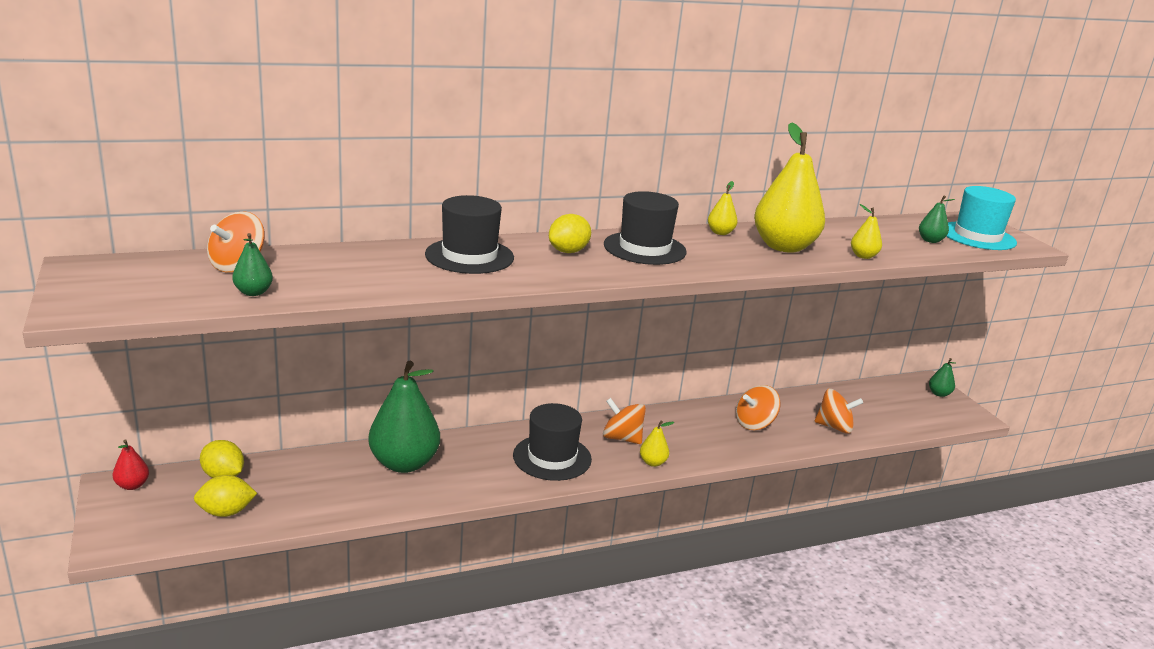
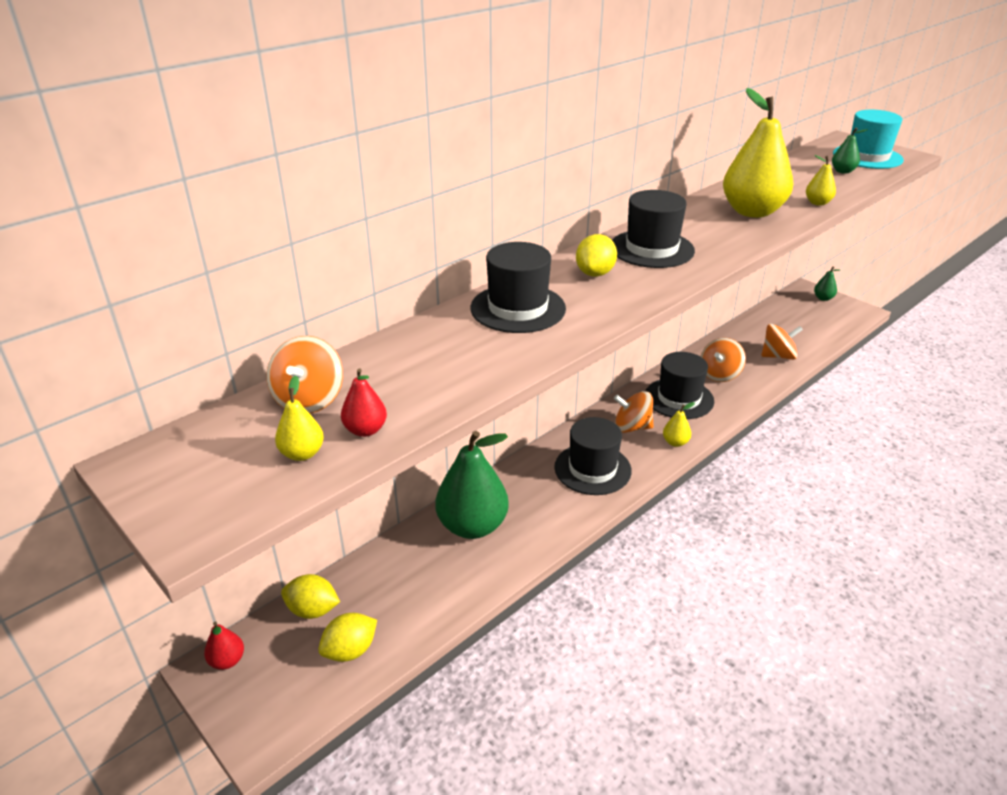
camera: 20 degrees left, 10 degrees up
green pear [232,233,273,296] -> red pear [341,368,387,437]
yellow pear [708,181,738,235] -> yellow pear moved to [275,375,324,461]
none -> black hat [646,352,714,419]

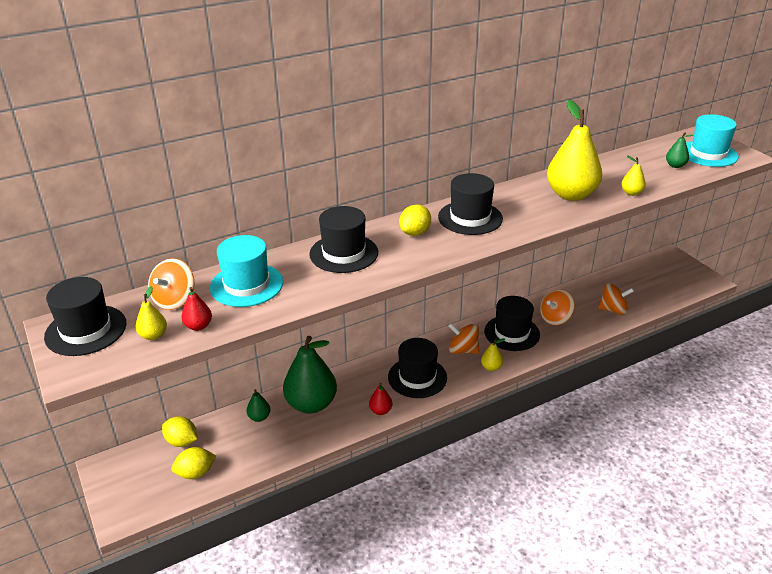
camera: 15 degrees right, 0 degrees up
red pear [204,621,244,670] -> red pear moved to [369,383,392,415]
green pear [814,266,839,301] -> green pear moved to [246,389,270,422]
none -> black hat [44,277,126,356]
none -> turquoise hat [210,235,283,307]

